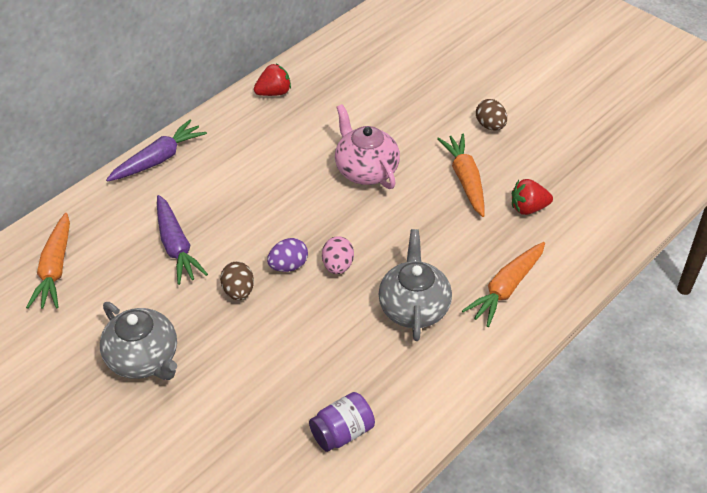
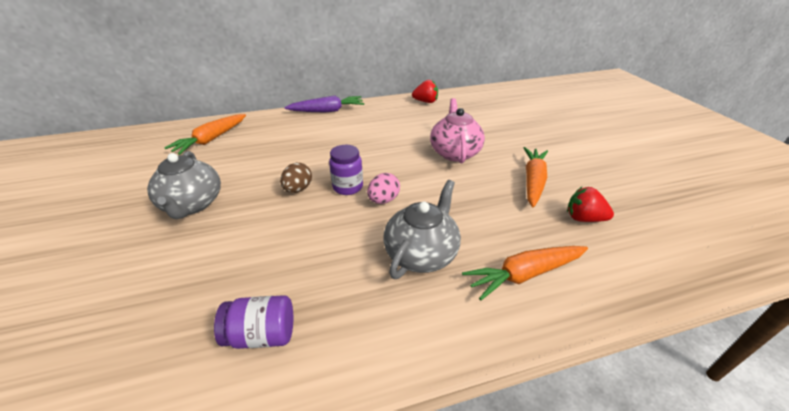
camera: 30 degrees right, 10 degrees down
purple carrot [157,195,208,285] -> none
purple egg [267,238,308,272] -> purple jar [329,145,363,195]
brown egg [476,99,507,131] -> none

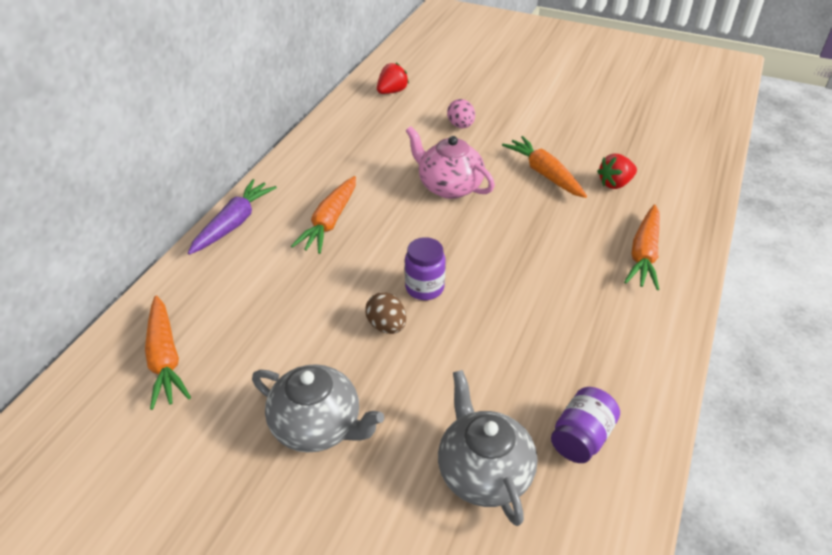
camera: 50 degrees left, 5 degrees up
pink egg [367,173,400,204] -> pink egg moved to [447,99,475,128]
grey teapot [384,180,461,279] -> grey teapot moved to [438,370,538,526]
red strawberry [412,80,438,103] -> red strawberry moved to [377,63,409,94]
none -> orange carrot [291,176,356,254]

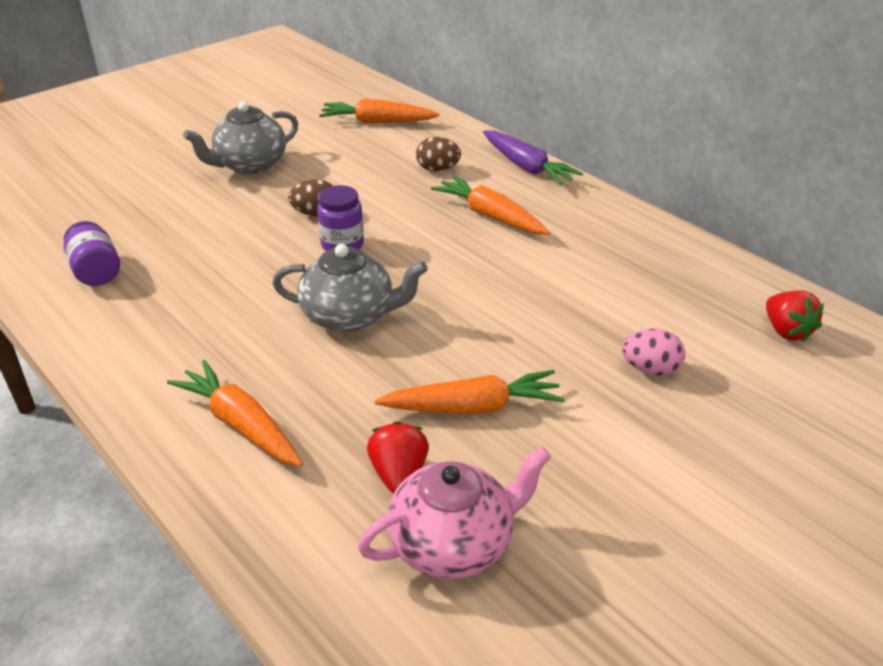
camera: 115 degrees right, 5 degrees down
pink teapot [406,126,495,199] -> pink teapot moved to [358,447,551,579]
grey teapot [438,370,538,526] -> grey teapot moved to [272,244,428,332]
none -> brown egg [416,137,461,171]

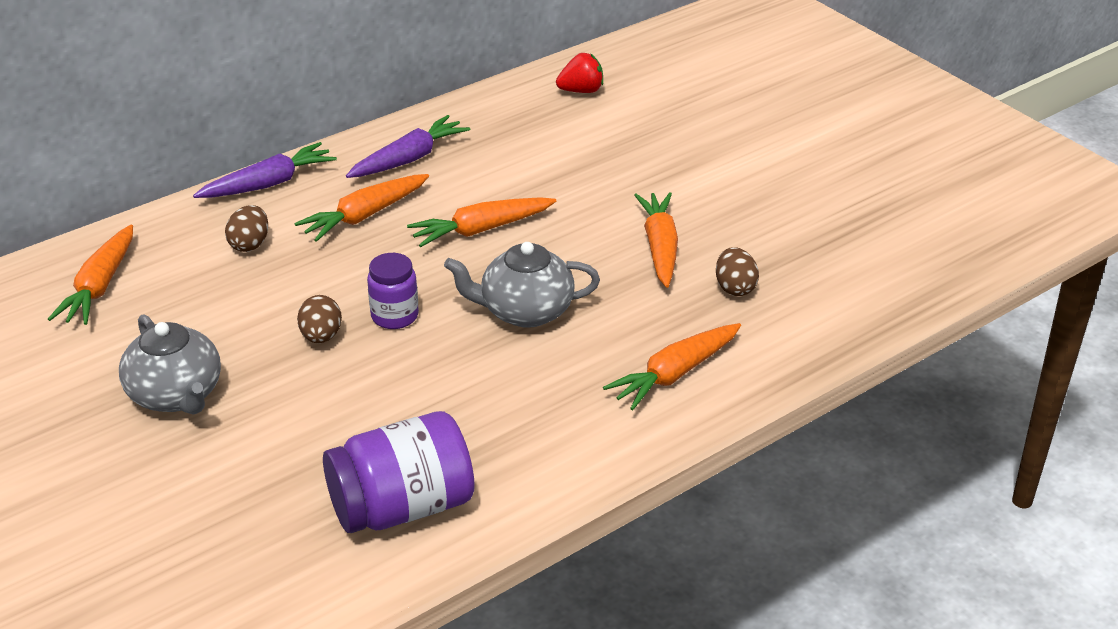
camera: 85 degrees left, 0 degrees up
purple jar [64,221,120,286] -> purple jar [323,411,475,533], size x1.74
grey teapot [272,244,428,332] -> grey teapot turned 105 degrees counterclockwise [444,242,600,328]
pink teapot [358,447,551,579] -> none
red strawberry [367,421,429,493] -> brown egg [716,247,759,296]
pink egg [622,329,685,376] -> none
none -> purple carrot [346,115,470,178]
none -> orange carrot [407,197,556,247]

